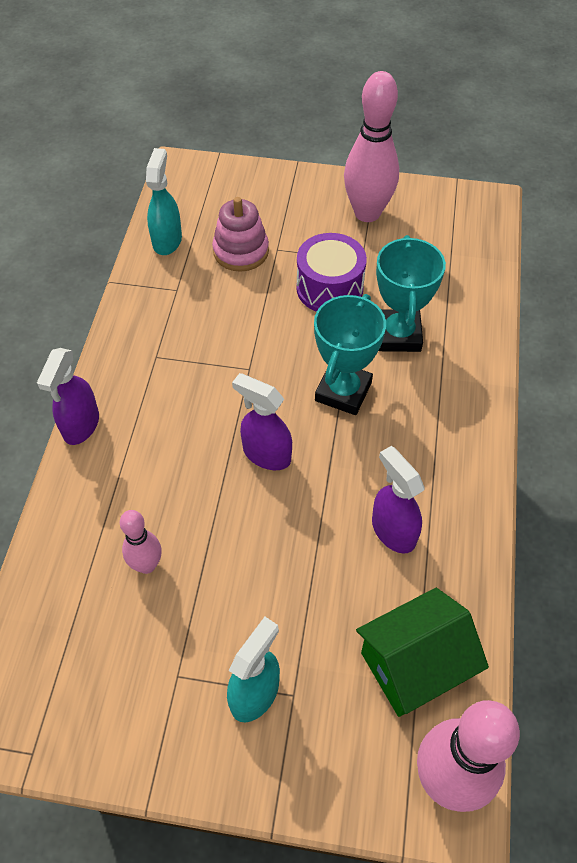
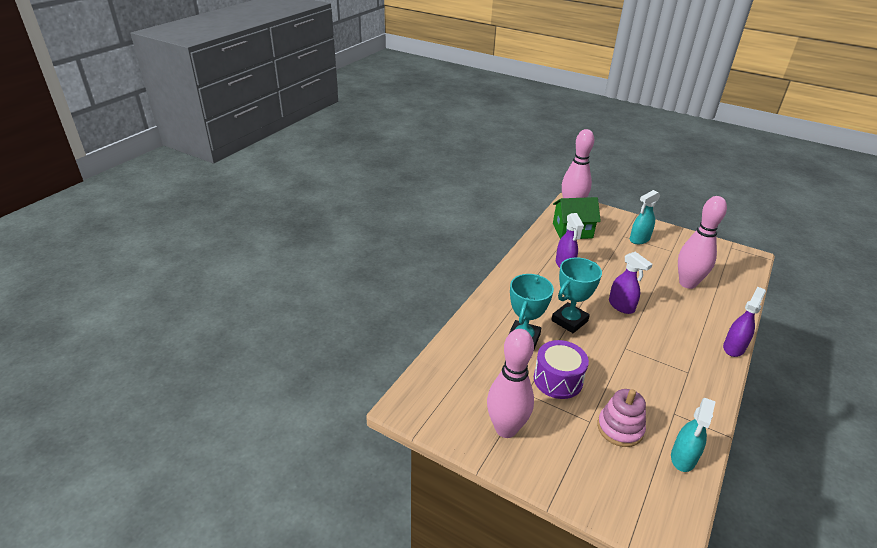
camera: 160 degrees left, 20 degrees down
pink bowling pin [120,510,162,574] -> pink bowling pin [678,196,727,289], size x1.86

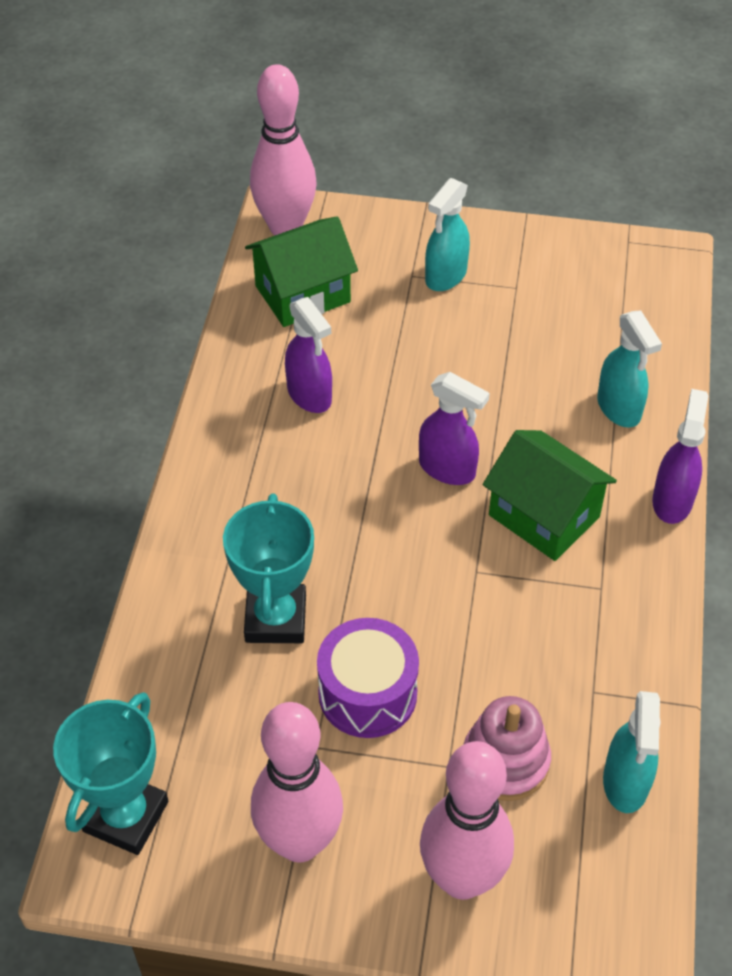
camera: 20 degrees left, 15 degrees up
turquoise trophy [551,258,602,333] -> turquoise trophy moved to [53,692,168,855]
pink bowling pin [678,196,727,289] -> pink bowling pin moved to [420,741,514,900]
none -> green house [483,430,617,561]
none -> turquoise spray bottle [597,311,662,428]

